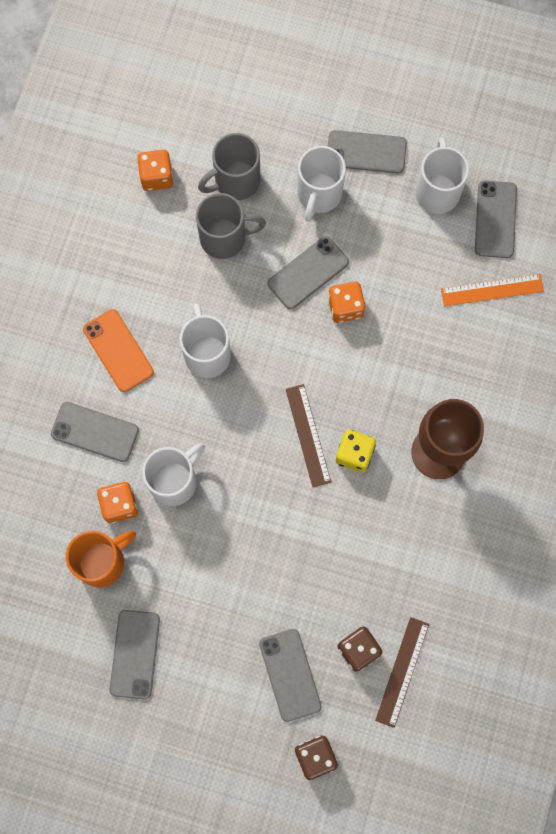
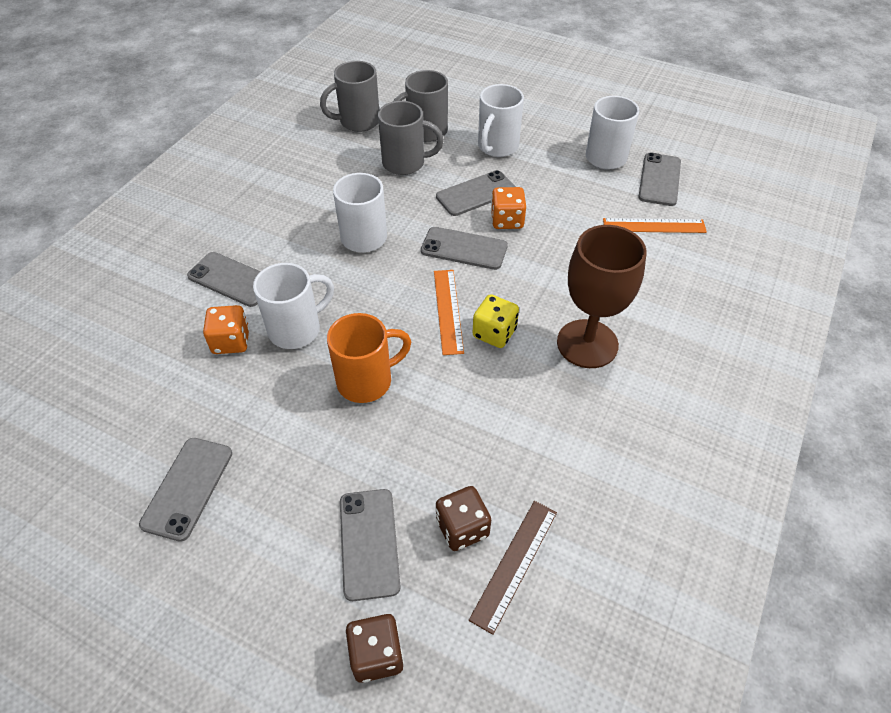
camera: 10 degrees right, 25 degrees down
orange mug [66,531,136,587] -> orange mug moved to [327,313,411,403]
orange phone [83,309,154,392] -> none
orange dice [137,150,174,191] -> grey mug [320,61,379,132]
brown ruler [286,384,331,487] -> orange ruler [434,270,464,355]
grey phone [328,130,407,173] -> grey phone moved to [421,227,508,270]

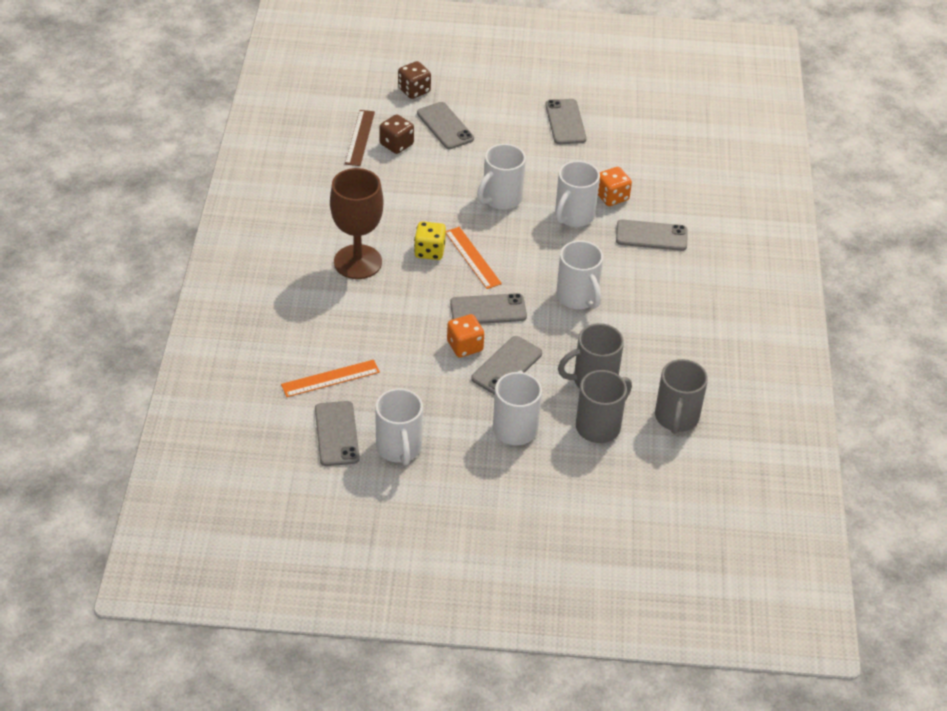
camera: 155 degrees right, 5 degrees down
grey mug [320,61,379,132] -> grey mug turned 150 degrees clockwise [655,359,708,434]
orange mug [327,313,411,403] -> white mug [477,144,526,210]

